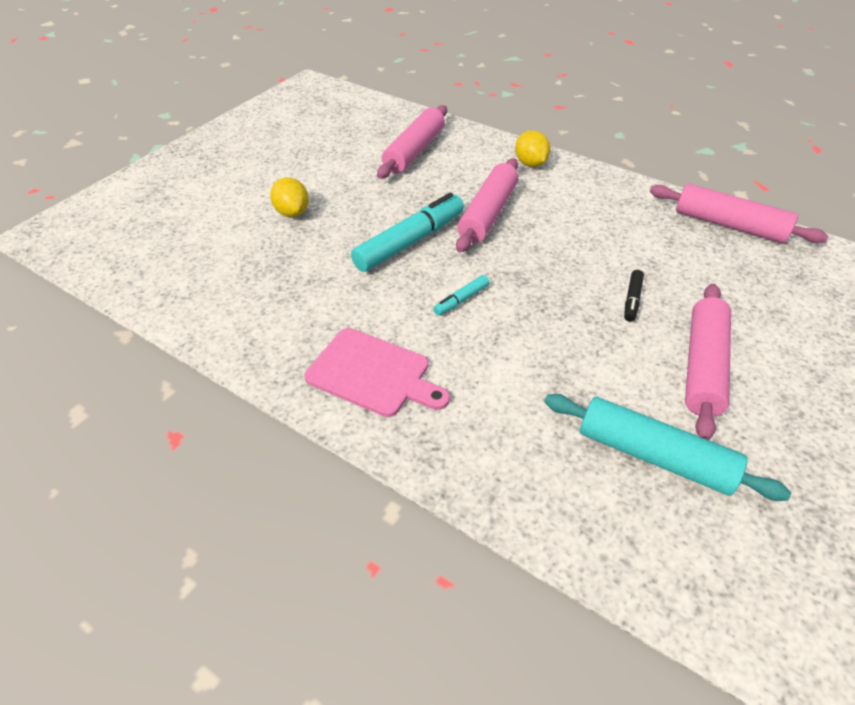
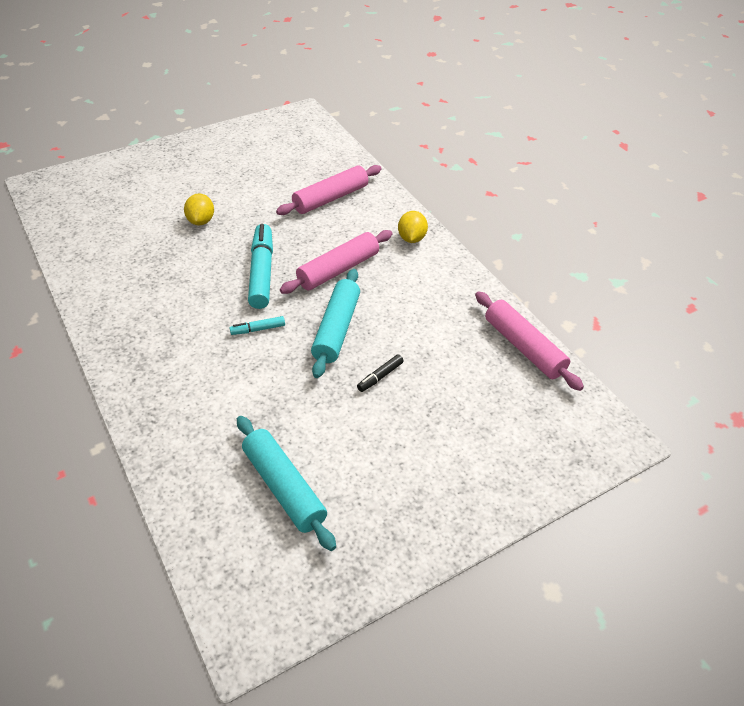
camera: 25 degrees right, 0 degrees up
pink cutting board [304,328,450,417] -> none
turquoise marker [351,193,464,272] -> turquoise marker turned 75 degrees counterclockwise [248,224,273,309]
pink rolling pin [685,284,731,440] -> none
none -> turquoise rolling pin [311,269,360,378]

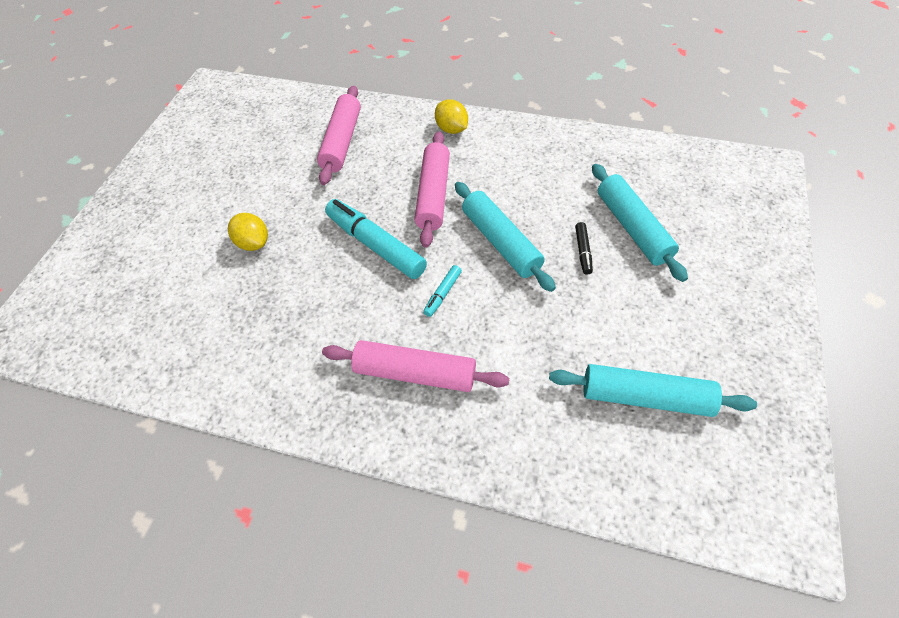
camera: 40 degrees left, 10 degrees up
pink rolling pin [475,291,584,391] -> pink rolling pin moved to [322,340,509,392]
none -> turquoise rolling pin [592,164,688,282]

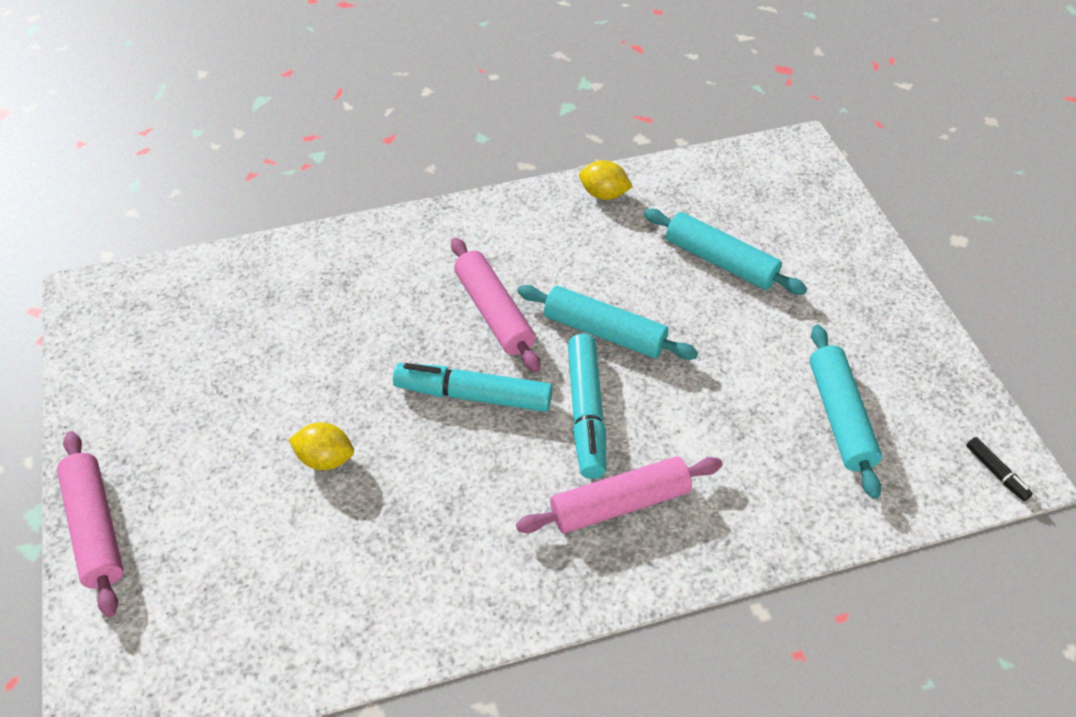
camera: 35 degrees left, 5 degrees down
pink rolling pin [317,86,361,185] -> pink rolling pin moved to [57,431,123,617]
turquoise marker [423,265,462,317] -> turquoise marker [568,334,606,479], size x2.17
yellow lemon [435,99,468,134] -> yellow lemon moved to [579,160,633,200]
turquoise rolling pin [549,364,757,417] -> turquoise rolling pin turned 75 degrees counterclockwise [809,325,882,499]
black marker [575,222,593,275] -> black marker moved to [966,437,1033,501]

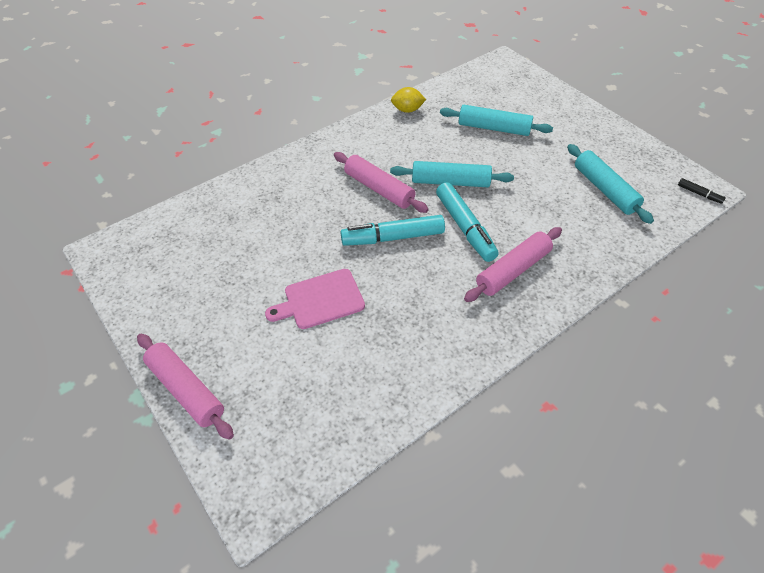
camera: 20 degrees left, 0 degrees up
yellow lemon [288,422,354,470] -> pink cutting board [265,269,365,329]

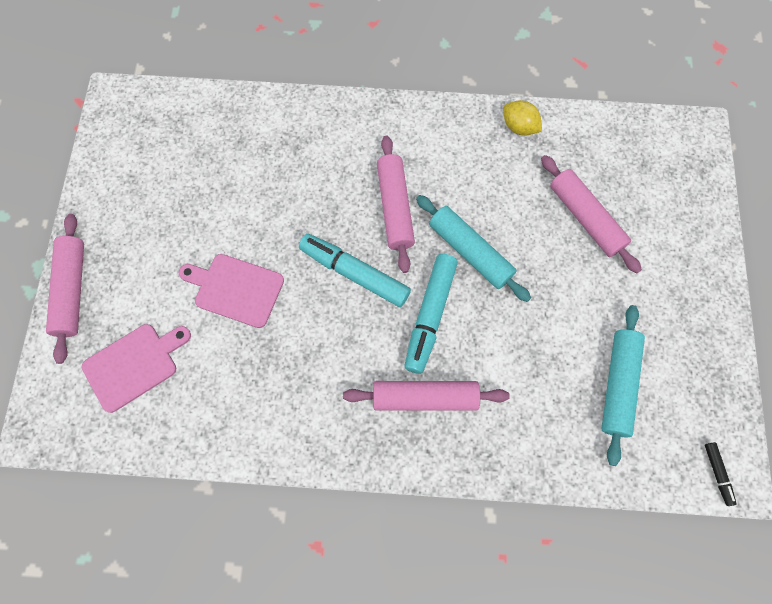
camera: 40 degrees right, 20 degrees up
turquoise rolling pin [440,105,553,136] -> pink rolling pin [541,155,642,273]
none -> pink cutting board [82,324,191,413]

